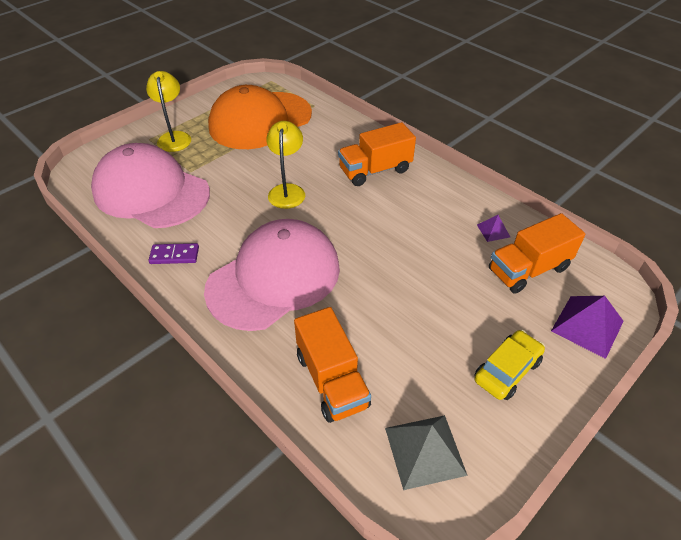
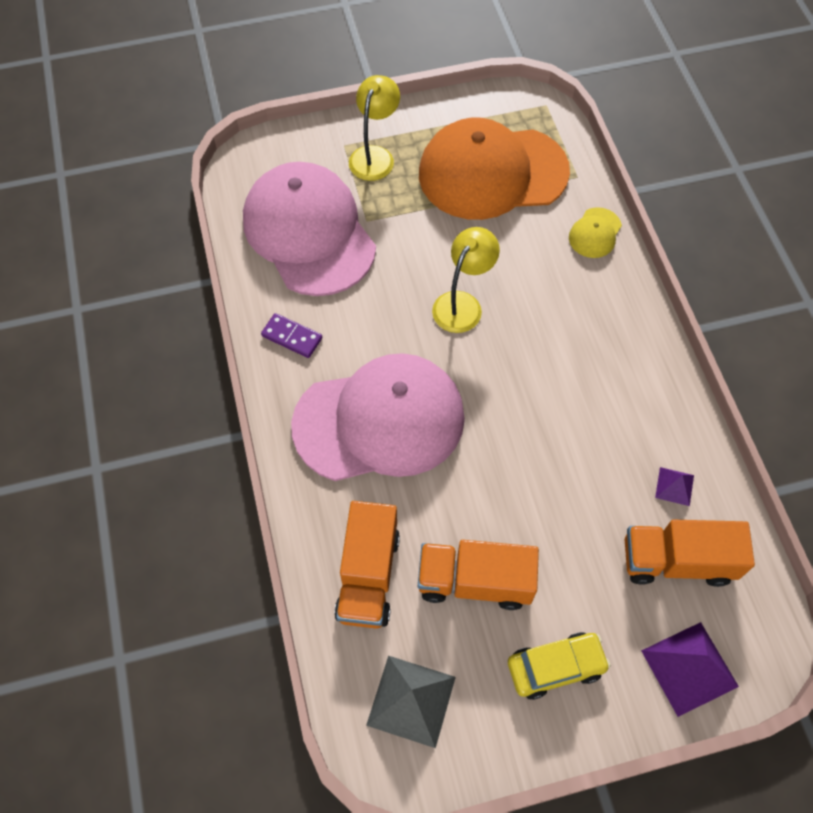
camera: 30 degrees right, 15 degrees up
orange truck [338,122,416,186] -> orange truck moved to [418,540,539,610]
none -> yellow cap [569,207,622,258]

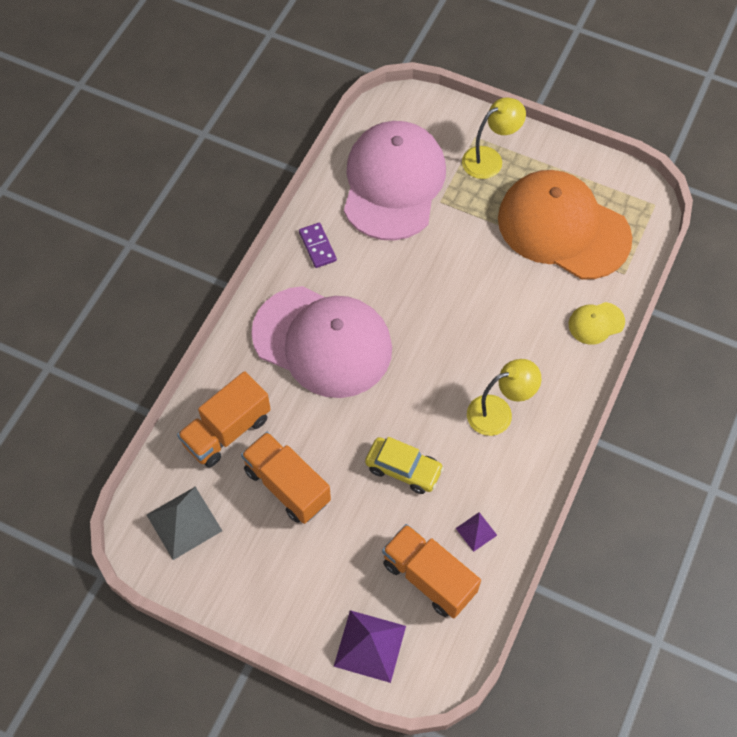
camera: 40 degrees right, 0 degrees up
yellow lamp [432,227,500,333] -> yellow lamp moved to [467,359,542,436]
yellow car [508,632,611,700] -> yellow car moved to [365,437,444,494]

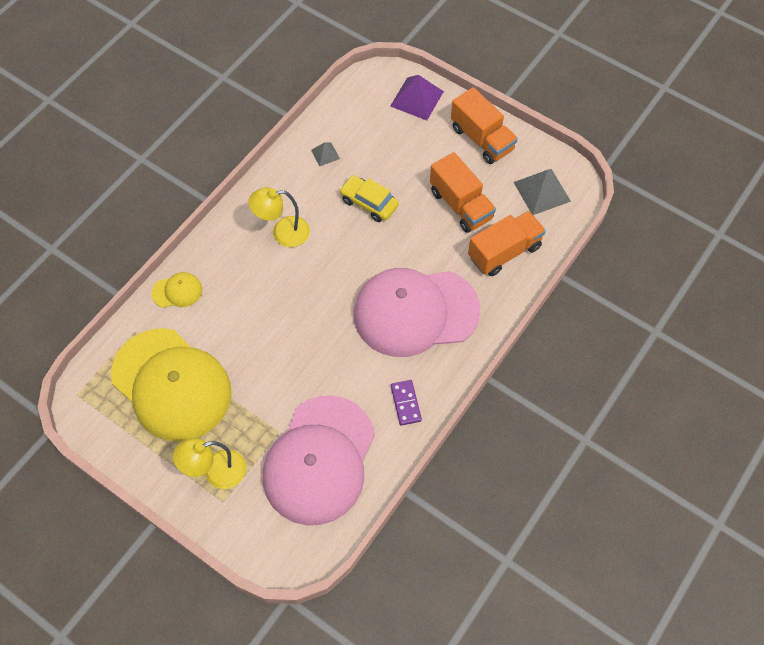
camera: 170 degrees left, 0 degrees up
pink cap [251,286,392,398] -> pink cap turned 45 degrees counterclockwise [354,268,480,357]
orange truck [382,524,481,618] -> orange truck moved to [451,87,518,164]
purple pyramid [456,512,497,552] -> grey pyramid [311,142,340,166]
orange cap [498,170,632,280] -> yellow cap [111,328,232,442]

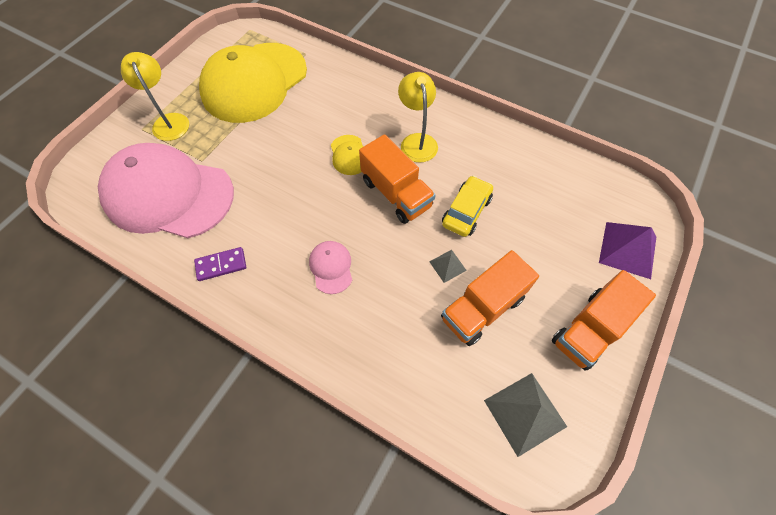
camera: 85 degrees right, 0 degrees up
yellow cap [151,272,202,308] -> yellow cap moved to [331,135,364,175]
grey pyramid [311,142,340,166] -> grey pyramid moved to [429,250,467,283]
pink cap [354,268,480,357] -> pink cap [309,241,352,294], size x0.40
orange truck [468,211,546,276] -> orange truck moved to [359,134,436,224]

